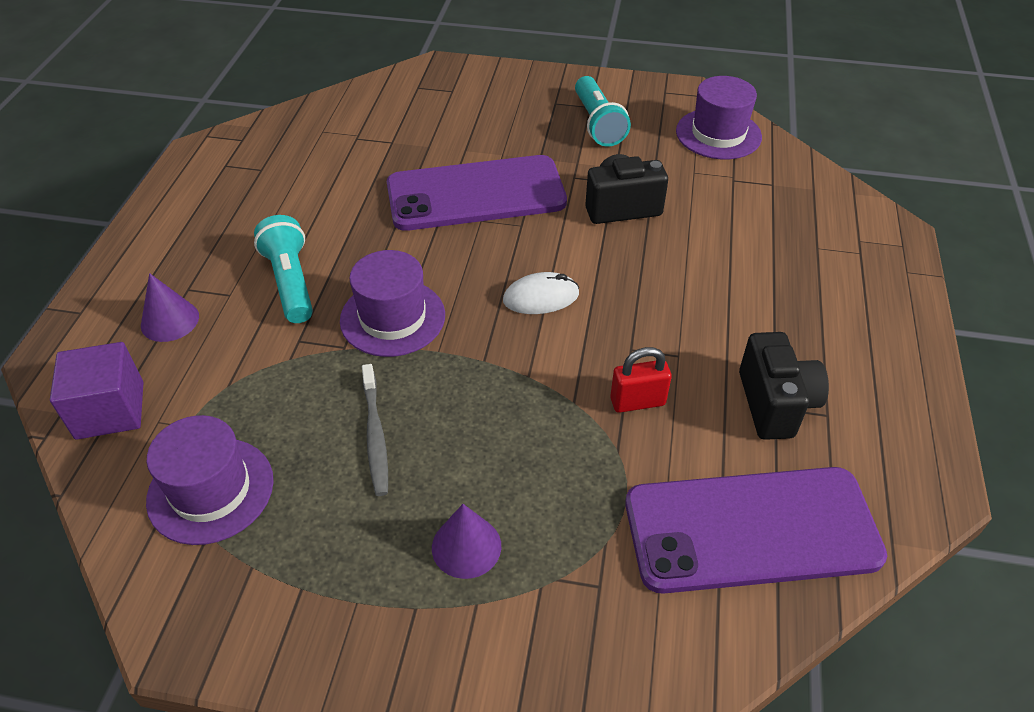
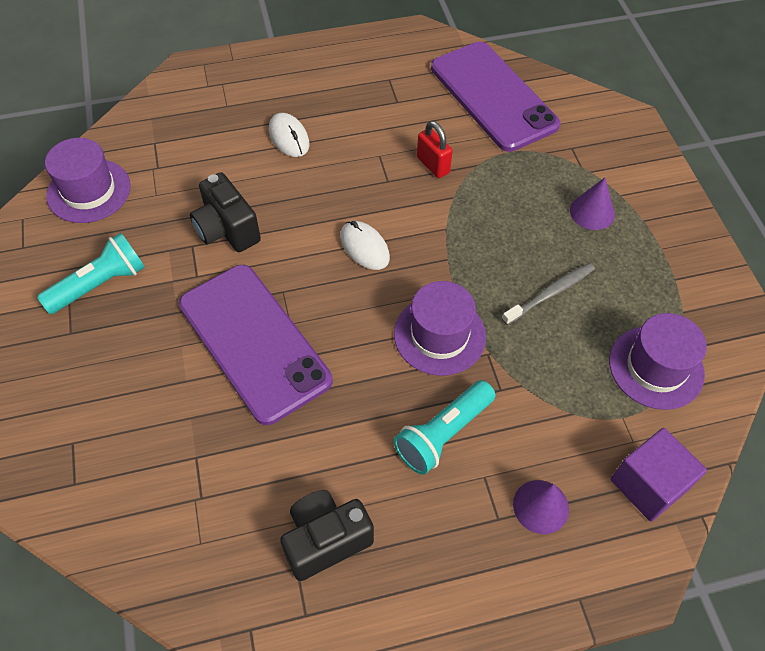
camera: 115 degrees left, 10 degrees up
black camera [739,332,829,440] -> black camera moved to [280,490,374,581]
none -> white mouse [269,113,309,157]

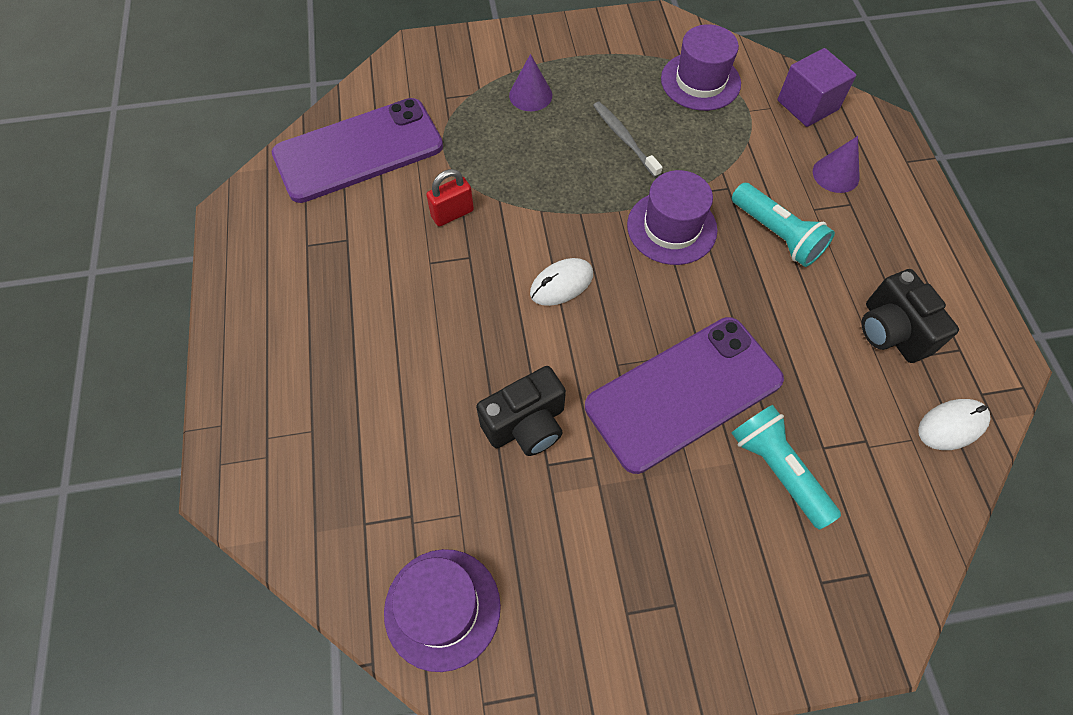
camera: 85 degrees left, 5 degrees up
turquoise flashlight [37,233,145,314] -> turquoise flashlight moved to [732,405,841,529]
white mouse [269,113,309,157] -> white mouse moved to [918,399,990,450]

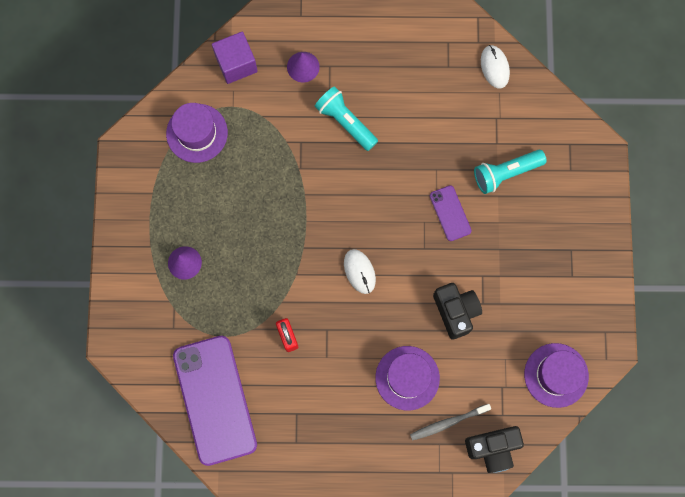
camera: 80 degrees left, 15 degrees up
purple phone [585,317,784,474] -> purple phone [430,185,472,241], size x0.46
grey toothbrush [593,102,663,177] -> grey toothbrush moved to [410,404,491,441]
purple hat [627,170,717,265] -> purple hat moved to [375,346,440,411]
turquoise flashlight [732,183,835,267] -> turquoise flashlight turned 105 degrees counterclockwise [315,86,378,151]
black camera [862,269,959,363] -> black camera moved to [465,426,524,473]

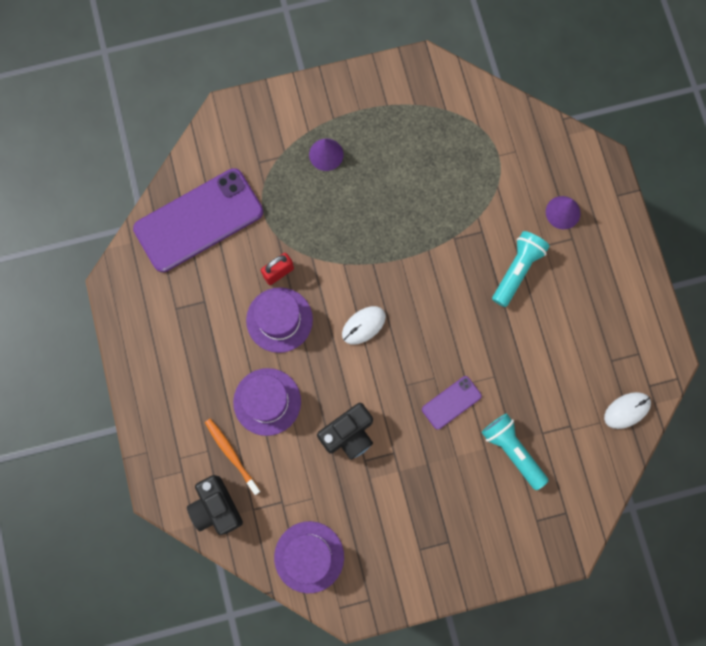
camera: 75 degrees right, 0 degrees up
purple hat [166,103,228,163] -> purple hat moved to [246,287,313,353]
purple cube [212,32,258,84] -> none
grey toothbrush [410,404,491,441] -> orange toothbrush [205,419,261,495]

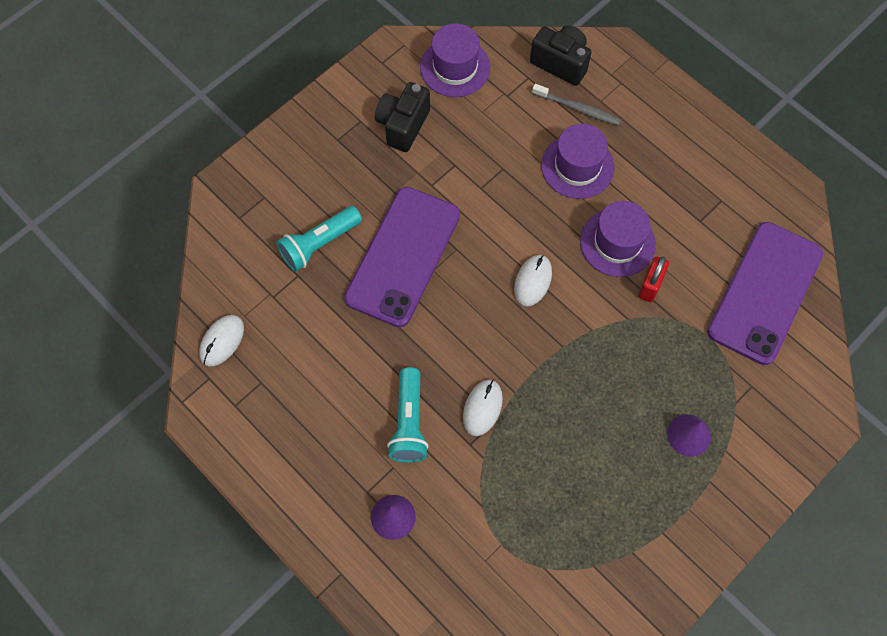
camera: 150 degrees right, 10 degrees down
orange toothbrush [205,419,261,495] -> grey toothbrush [532,84,621,126]
black camera [317,403,373,460] -> black camera moved to [375,82,430,152]
purple phone [422,376,482,430] -> purple phone [344,187,460,327], size x2.19
turquoise flashlight [482,414,549,490] -> turquoise flashlight turned 120 degrees clockwise [276,206,362,272]
none -> white mouse [463,380,503,436]

